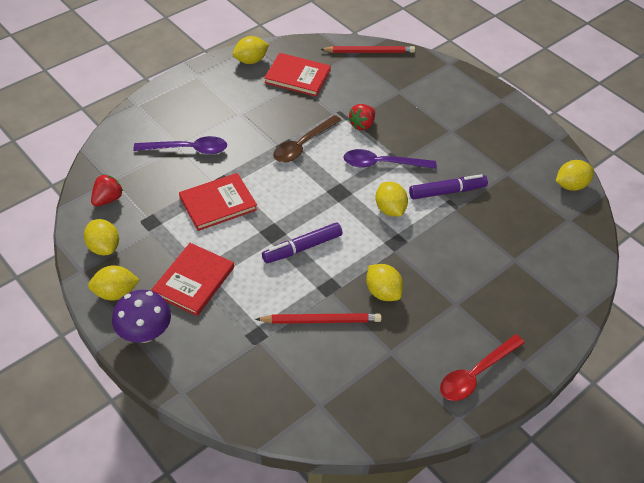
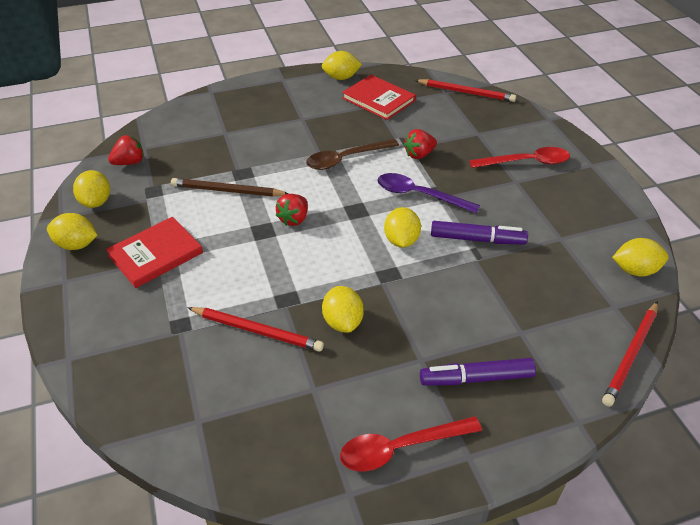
camera: 25 degrees right, 5 degrees down
purple mushroom [112,290,171,343] -> none
purple spoon [133,136,227,154] -> none
red book [179,173,257,231] -> brown pencil [171,178,289,197]
purple marker [262,222,342,263] -> purple marker moved to [420,358,536,385]
none -> red strawberry [276,194,308,226]
none -> red spoon [469,147,570,168]
none -> red pencil [602,301,658,406]

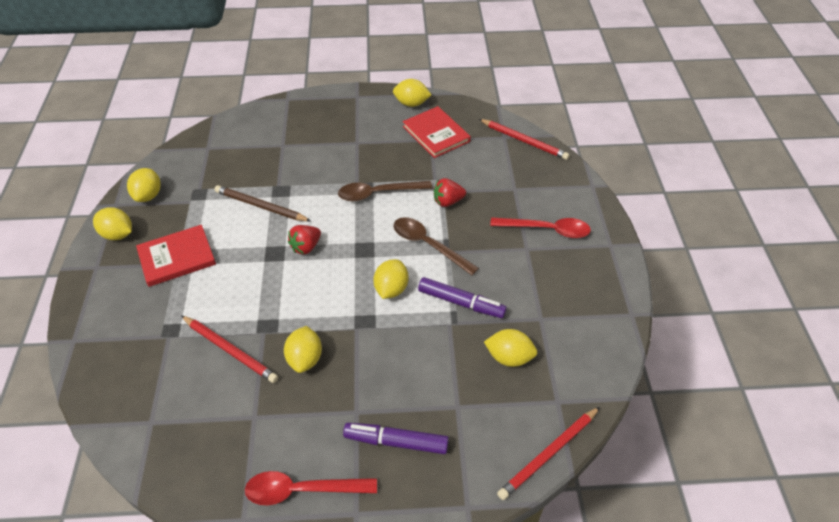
camera: 15 degrees right, 5 degrees up
red strawberry [108,135,144,165] -> none
purple spoon [377,173,480,213] -> brown spoon [393,217,479,276]
yellow lemon [612,238,669,277] -> yellow lemon moved to [484,329,537,367]

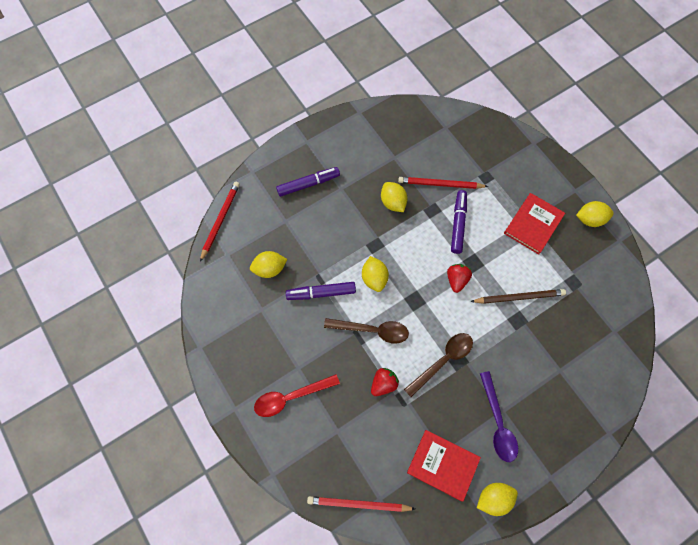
camera: 150 degrees right, 20 degrees up
yellow lemon [127,168,160,202] -> none
red spoon [245,471,377,505] -> none
none -> purple marker [451,190,467,254]
none -> purple spoon [480,371,518,462]

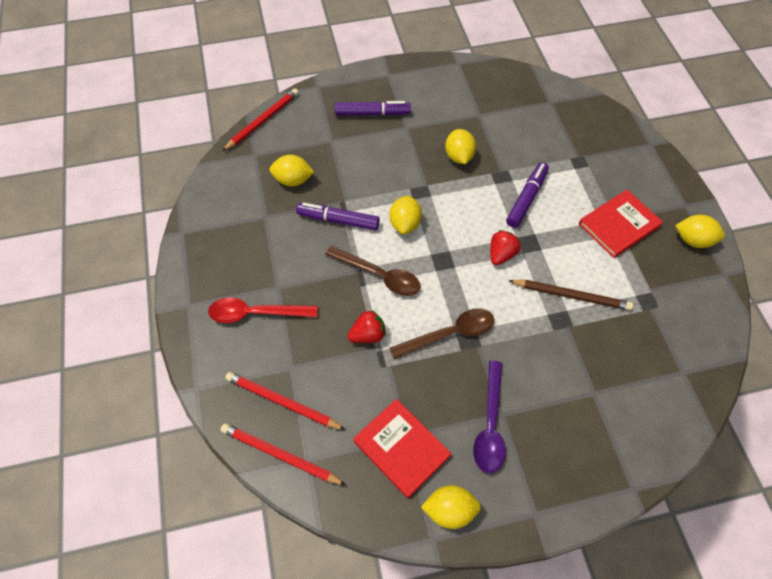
camera: 20 degrees right, 10 degrees down
red pencil [398,177,488,189] -> red pencil moved to [225,372,346,430]

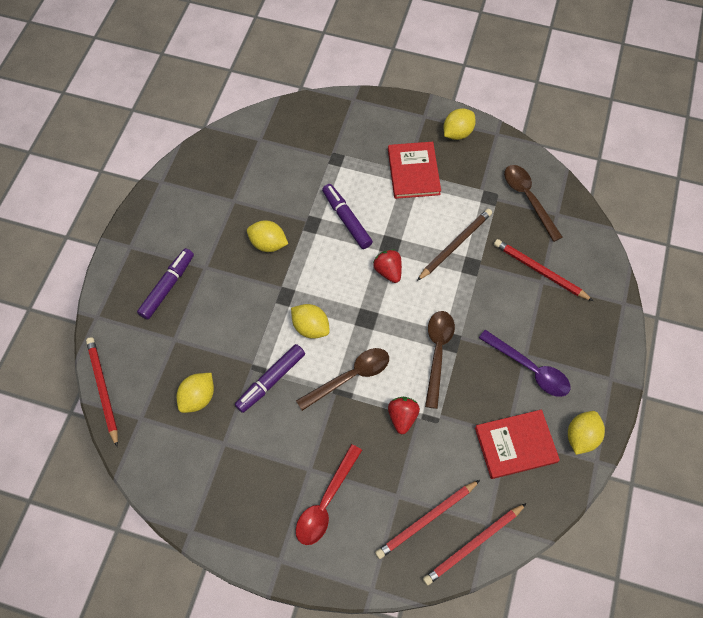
camera: 60 degrees left, 5 degrees up
none -> red pencil [494,239,593,301]
none -> brown spoon [504,165,563,242]

